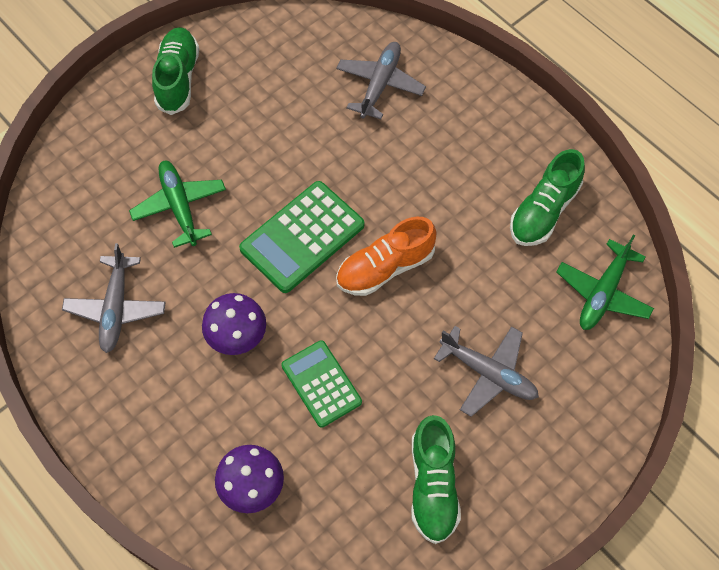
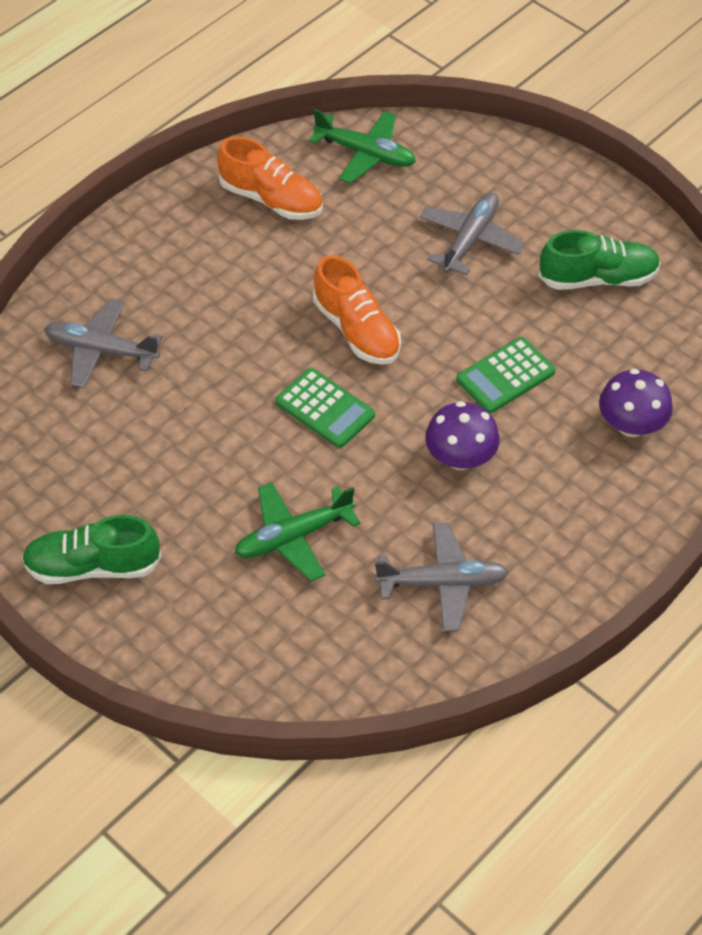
camera: 95 degrees left, 10 degrees down
green calculator [239,181,364,293] -> green calculator [276,368,375,448], size x0.67
green shoe [510,149,585,246] -> orange shoe [217,137,323,220]

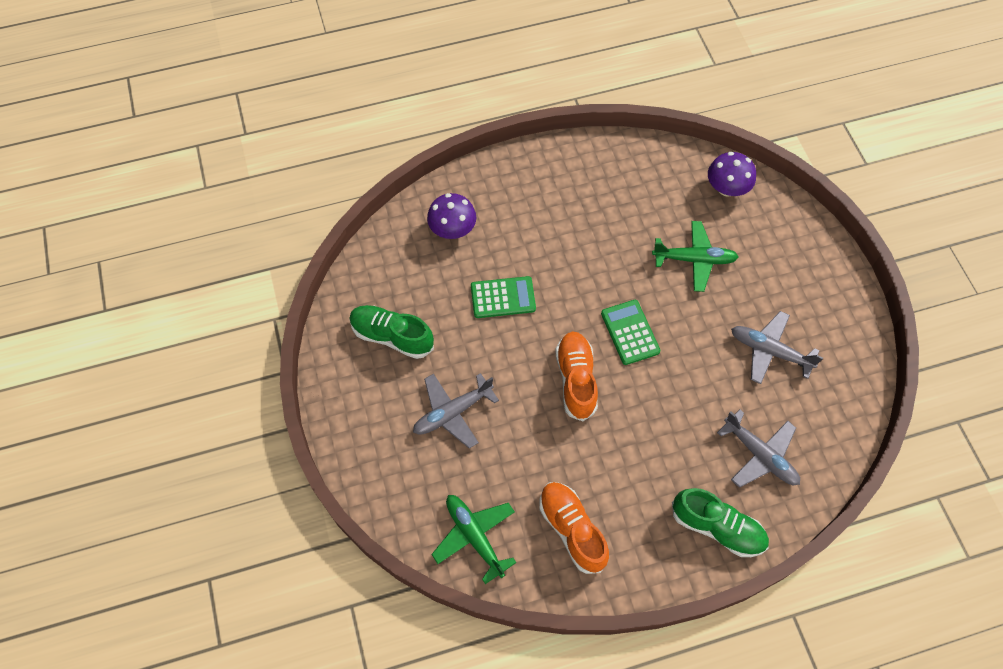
camera: 150 degrees left, 10 degrees up
green shoe [22,515,162,584] -> green shoe moved to [672,488,769,557]
grey plane [374,523,509,632] -> grey plane moved to [731,311,823,384]
purple mushroom [425,401,500,470] -> purple mushroom moved to [708,152,756,197]

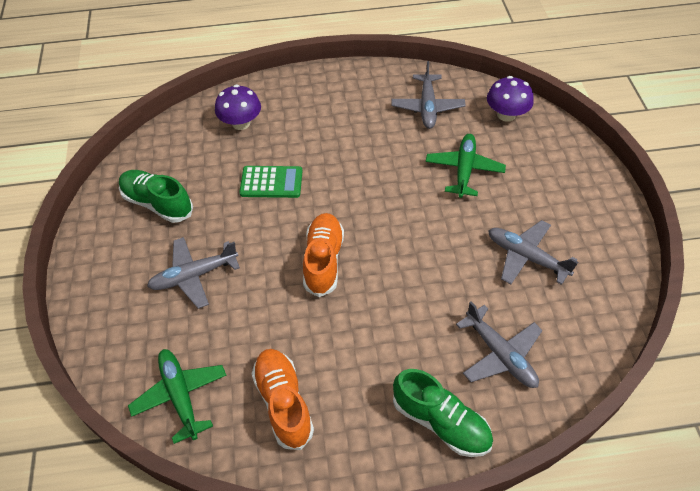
camera: 10 degrees right, 10 degrees down
green calculator [601,300,660,365] -> none
green plane [652,221,738,292] -> green plane turned 90 degrees counterclockwise [426,134,506,198]
none -> grey plane [391,61,466,129]

